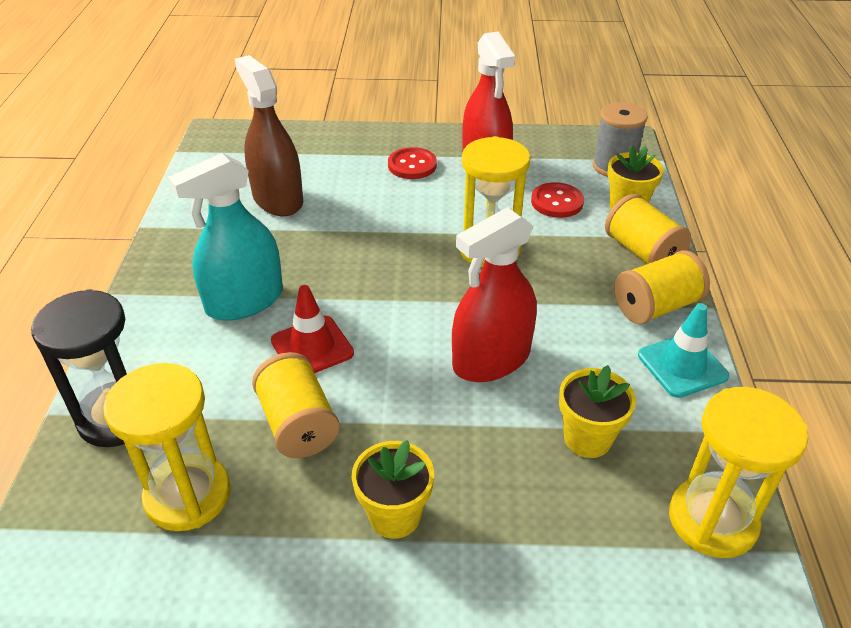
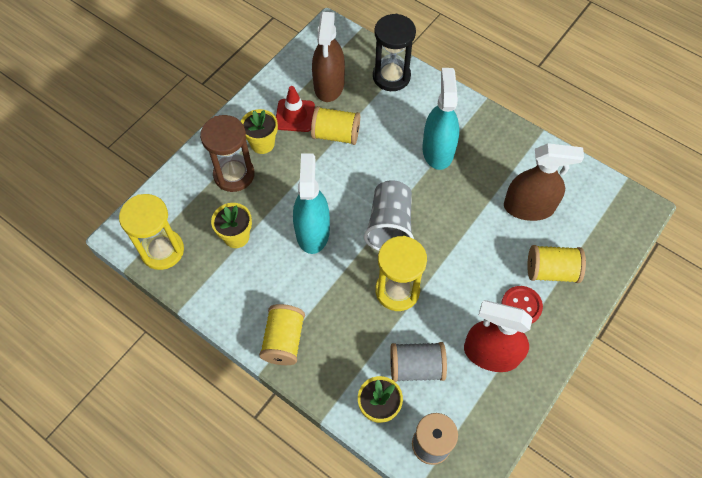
camera: 125 degrees right, 20 degrees up
yellow hourglass [103,363,231,531] -> brown spray bottle [312,12,345,102]
red traffic cone [271,285,354,373] -> red traffic cone moved to [276,86,315,132]
red spray bottle [452,207,537,382] -> turquoise spray bottle [293,153,330,254]
red button [531,182,584,218] -> grey spool [390,342,447,382]
yellow spool [605,194,691,264] -> yellow spool moved to [527,245,586,283]
turquoise traffic cone [638,303,729,398] -> none
none -> brown hourglass [200,115,254,192]
none -> grey cup [364,180,414,251]

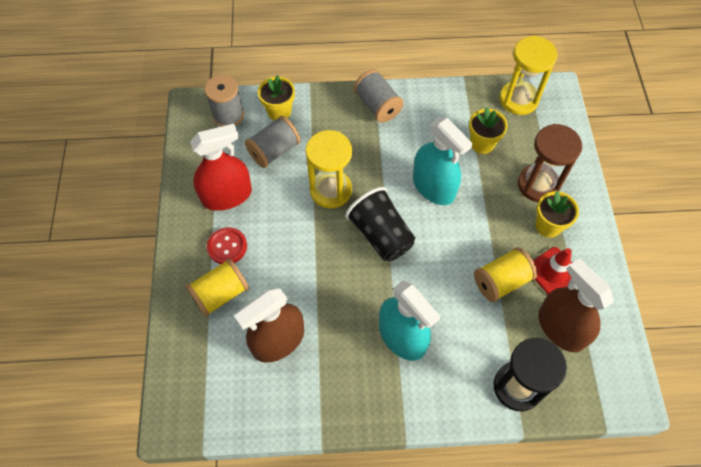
camera: 140 degrees right, 0 degrees up
yellow spool [259,304,305,365] -> grey spool [354,70,404,123]
grey cup [364,180,414,251] -> black cup [345,187,415,261]

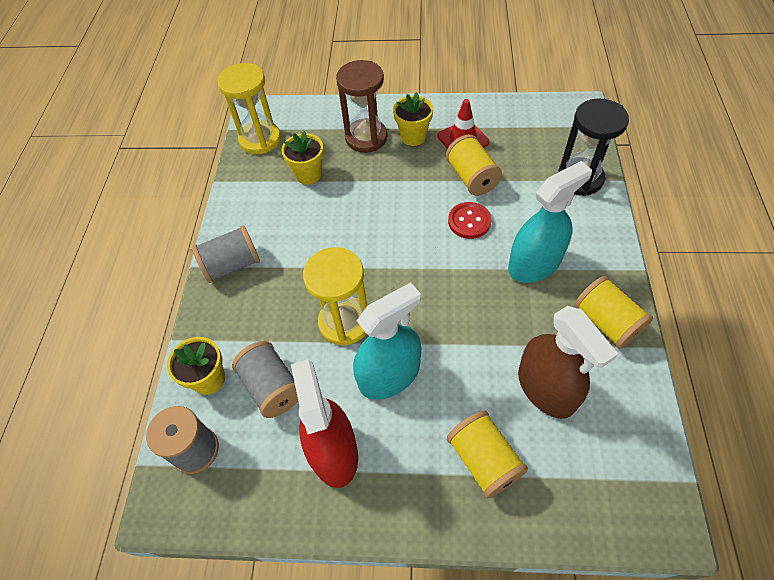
camera: 80 degrees left, 5 degrees down
red button [207,227,247,264] -> red button moved to [448,202,492,239]
black cup [345,187,415,261] -> none
turquoise spray bottle [413,117,473,205] -> turquoise spray bottle moved to [353,282,421,400]
brown spray bottle [538,259,614,352] -> none
none -> yellow spool [574,276,653,349]

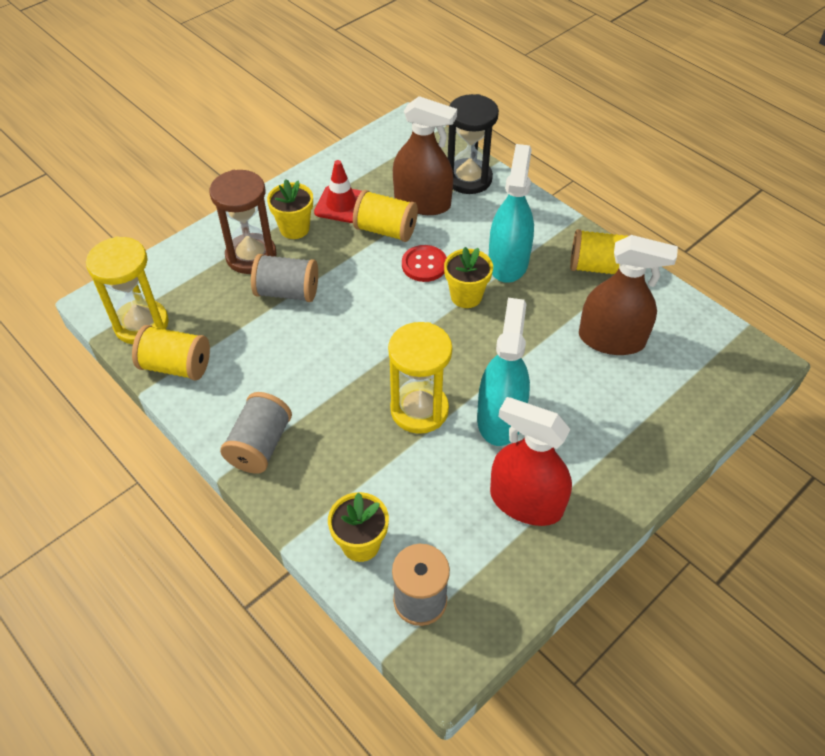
camera: 50 degrees left, 5 degrees down
grey spool [232,341,298,418] -> grey spool moved to [251,254,318,302]
yellow flower pot [282,131,324,185] -> yellow flower pot moved to [444,247,493,308]
yellow spool [447,410,528,499] -> yellow spool moved to [132,325,210,381]
none -> brown spray bottle [393,96,457,215]

